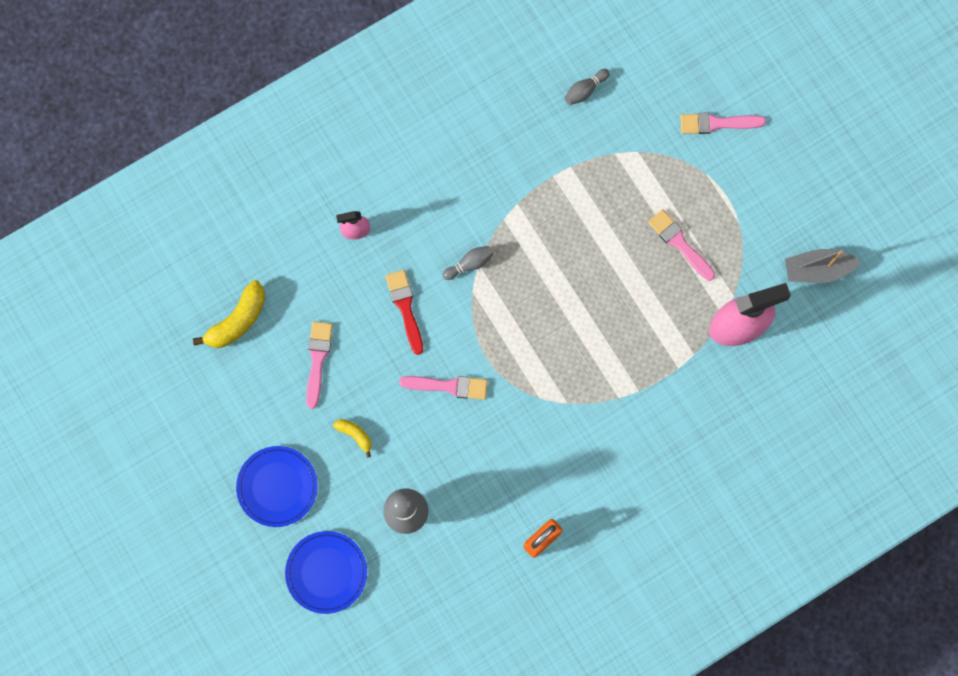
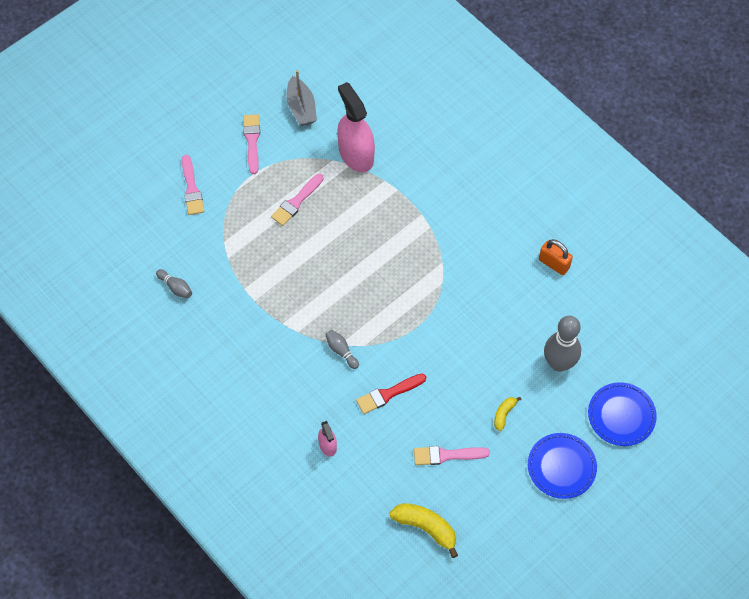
camera: 100 degrees left, 15 degrees down
pink brush [399,376,488,400] -> pink brush moved to [243,114,260,174]

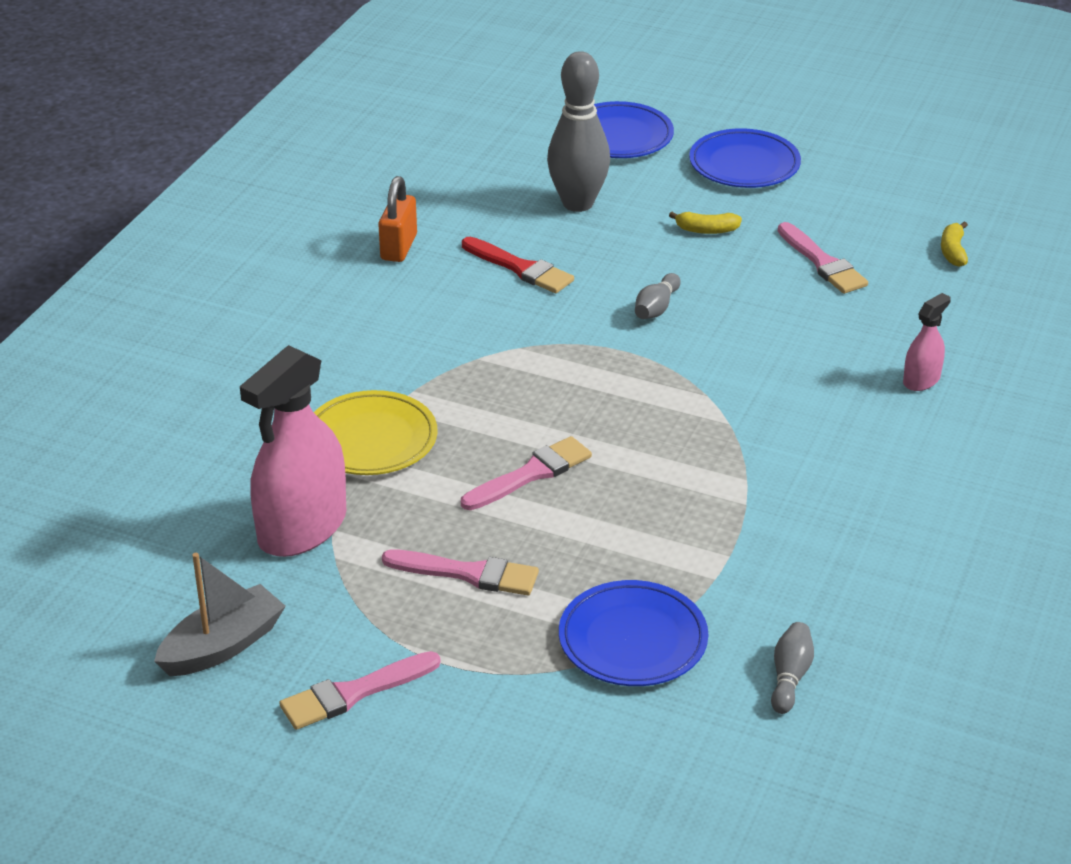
camera: 115 degrees left, 25 degrees down
pink brush [182,155,204,215] -> pink brush moved to [461,436,592,510]
grey bowling pin [325,330,359,369] -> grey bowling pin moved to [635,273,681,319]
red brush [356,374,426,414] -> red brush moved to [462,237,574,293]
yellow banana [389,503,458,558] -> yellow banana [941,221,968,267], size x0.55
none -> yellow plate [314,390,438,475]
none -> blue plate [559,580,708,686]

